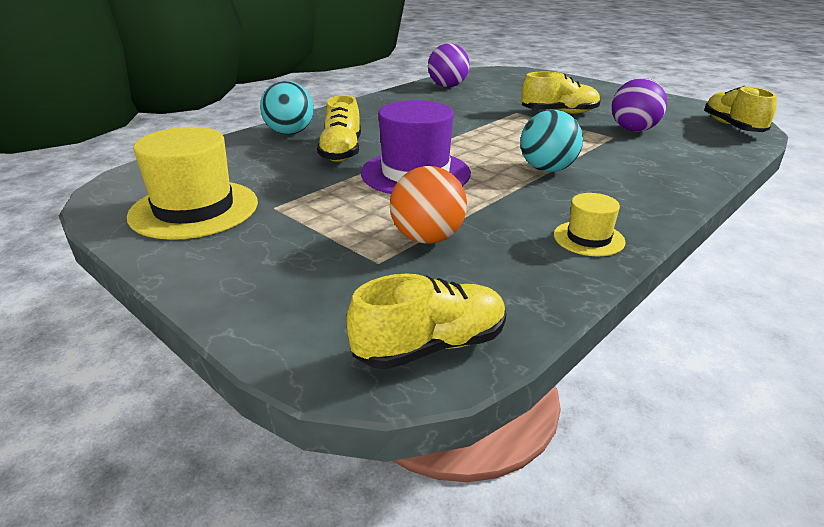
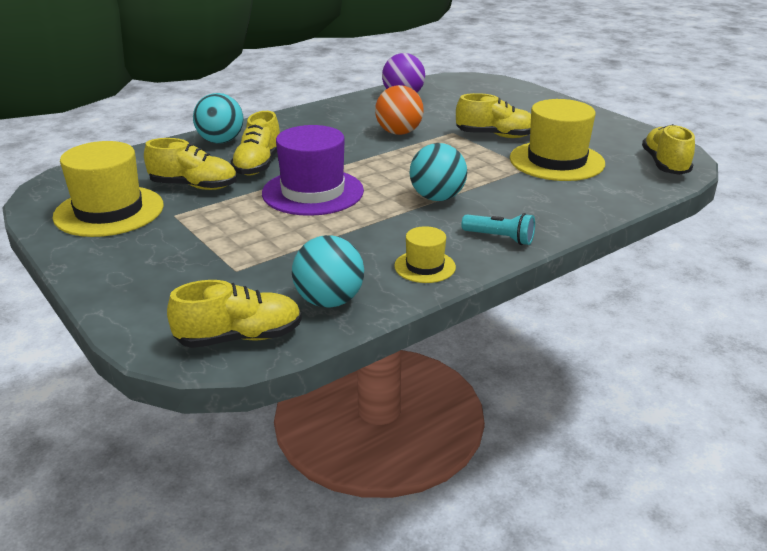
camera: 10 degrees right, 0 degrees up
orange ball [390,166,467,244] -> orange ball moved to [375,85,424,135]
purple ball [612,78,667,132] -> yellow hat [510,99,605,181]
none -> yellow shoe [144,138,237,190]
none -> turquoise ball [292,235,364,308]
none -> turquoise flashlight [461,213,535,245]

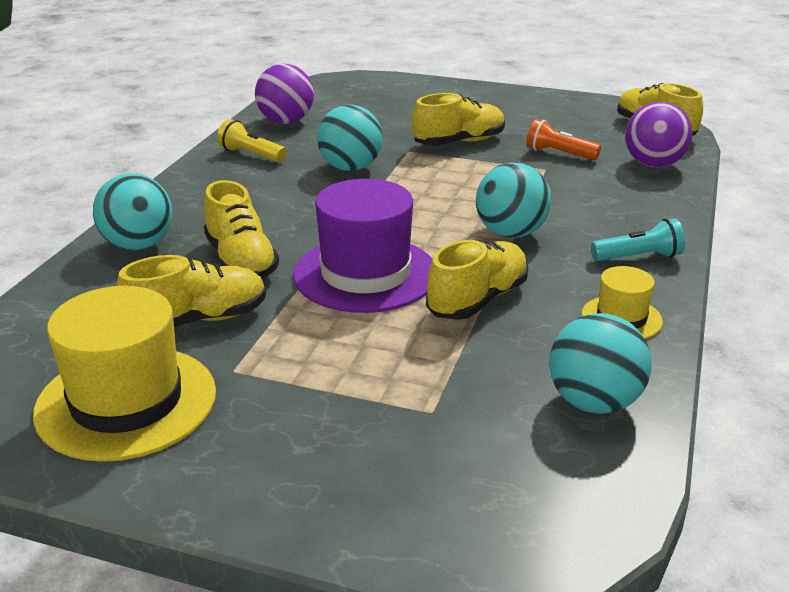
camera: 35 degrees left, 0 degrees up
yellow shoe [167,280,302,348] -> yellow shoe moved to [426,240,528,320]
orange ball [375,85,424,135] -> turquoise ball [317,105,383,171]
yellow hat [510,99,605,181] -> orange flashlight [526,119,601,160]
none -> yellow flashlight [217,119,287,163]
none -> purple ball [625,102,692,168]

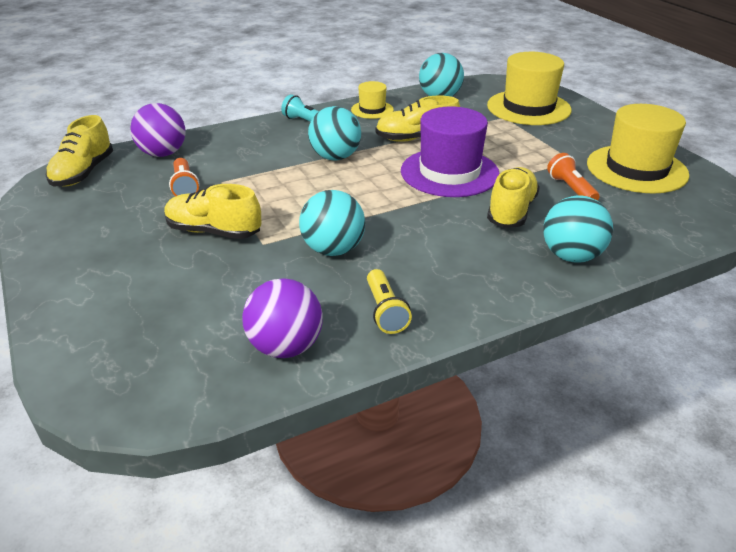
camera: 135 degrees left, 5 degrees up
yellow shoe [116,255,266,327] -> orange flashlight [547,153,600,201]
none -> yellow hat [487,52,571,125]

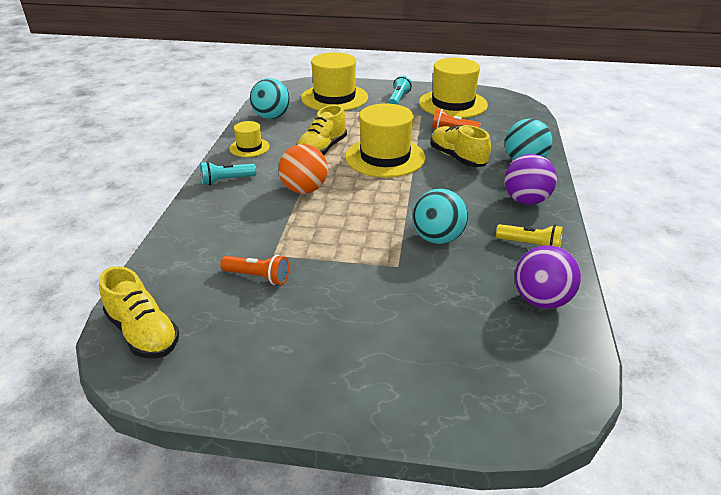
camera: 55 degrees left, 0 degrees up
purple ball [130,103,186,157] -> purple ball moved to [504,154,557,205]
yellow shoe [164,184,261,239] -> none
turquoise ball [308,106,361,161] -> orange ball [278,144,328,194]
purple hat [401,106,499,197] -> yellow hat [345,103,425,178]
none -> turquoise flashlight [388,75,412,105]

